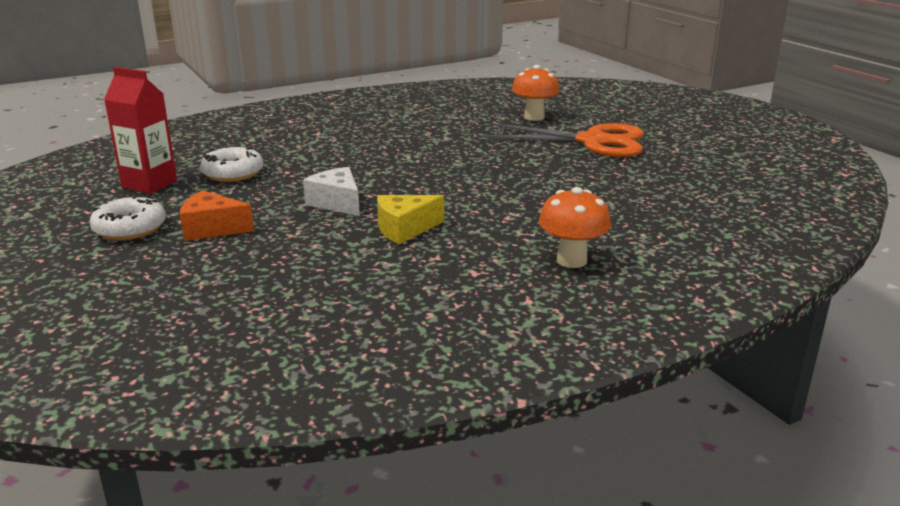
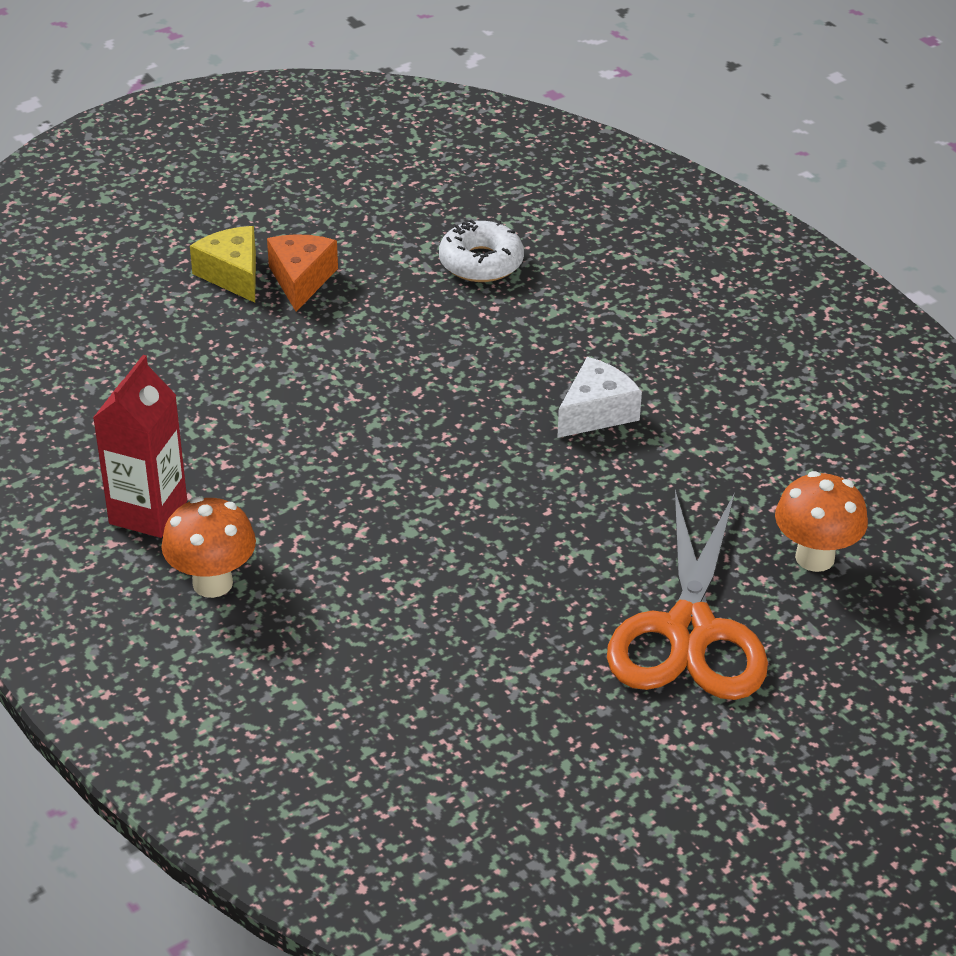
camera: 85 degrees right, 15 degrees up
white donut [90,195,166,240] -> none
red carton [104,67,177,194] -> red carton moved to [93,355,187,538]
white cheese [303,167,360,216] -> white cheese moved to [557,357,642,438]
yellow cheese [377,195,444,244] -> yellow cheese moved to [190,226,256,303]

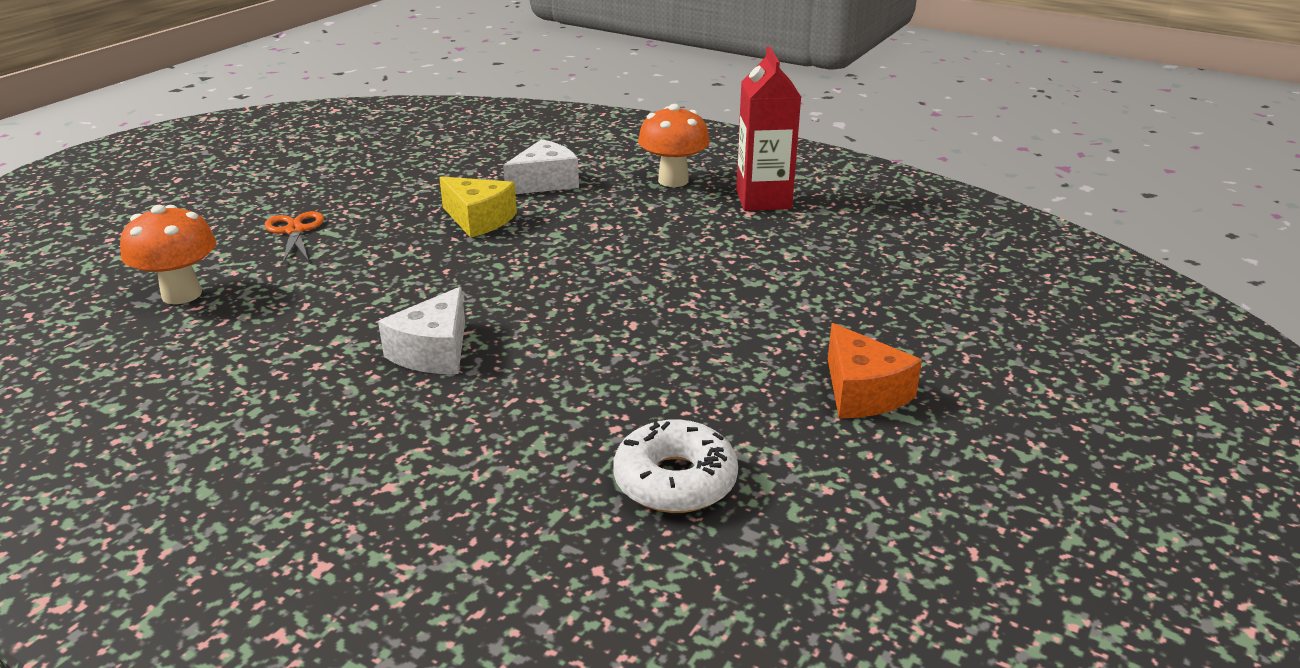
camera: 155 degrees right, 10 degrees down
yellow cheese [190,226,256,303] -> yellow cheese moved to [439,176,517,238]
orange scissors [607,490,768,700] -> orange scissors [265,211,324,263], size x0.45
none -> white cheese [503,139,579,194]

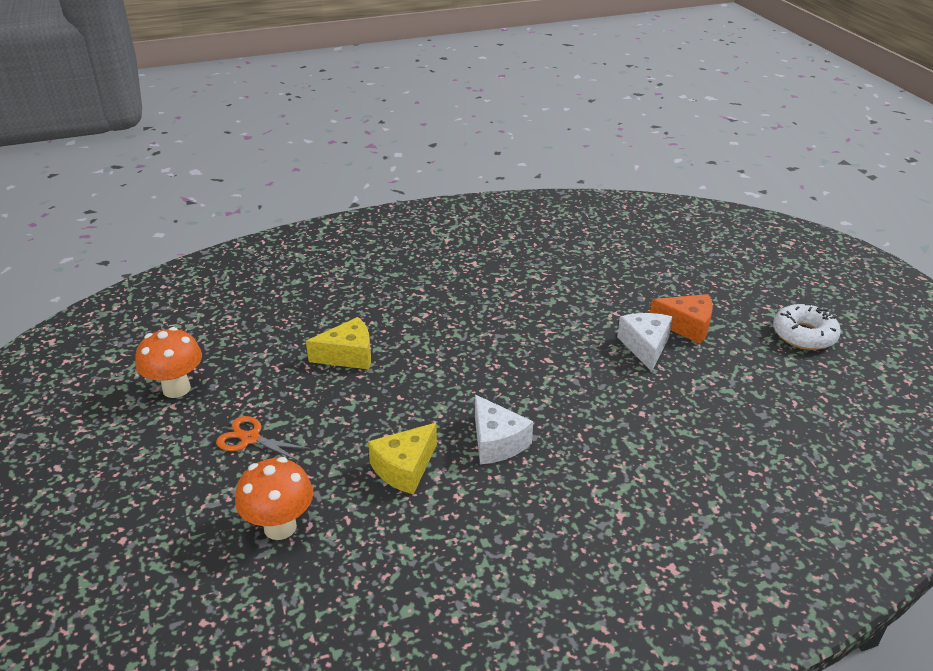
camera: 50 degrees left, 5 degrees up
white cheese [503,139,579,194] -> white cheese moved to [617,313,672,371]
white donut [613,418,738,513] -> white donut moved to [773,303,841,350]
orange mushroom [638,104,710,187] -> orange mushroom moved to [135,327,202,398]
red carton [736,46,801,211] -> none
none -> yellow cheese [368,423,437,495]

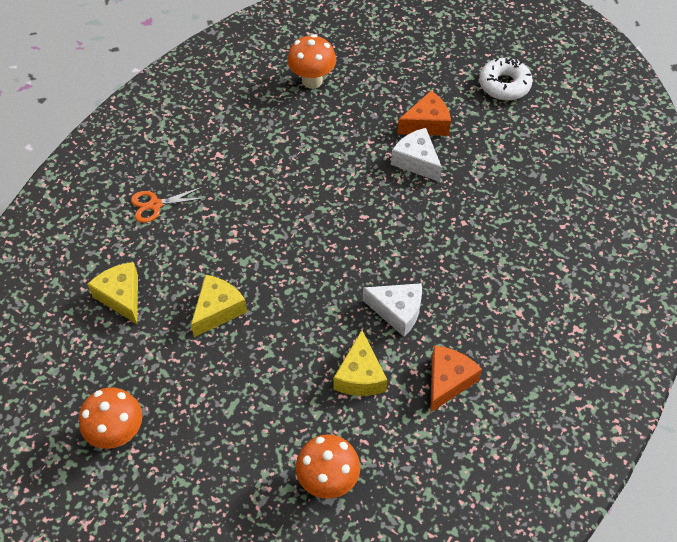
camera: 40 degrees left, 20 degrees up
orange scissors [216,416,311,462] -> orange scissors moved to [131,187,206,223]
none -> yellow cheese [87,262,138,324]
none -> orange mushroom [287,34,336,89]
none -> orange cheese [430,346,482,413]

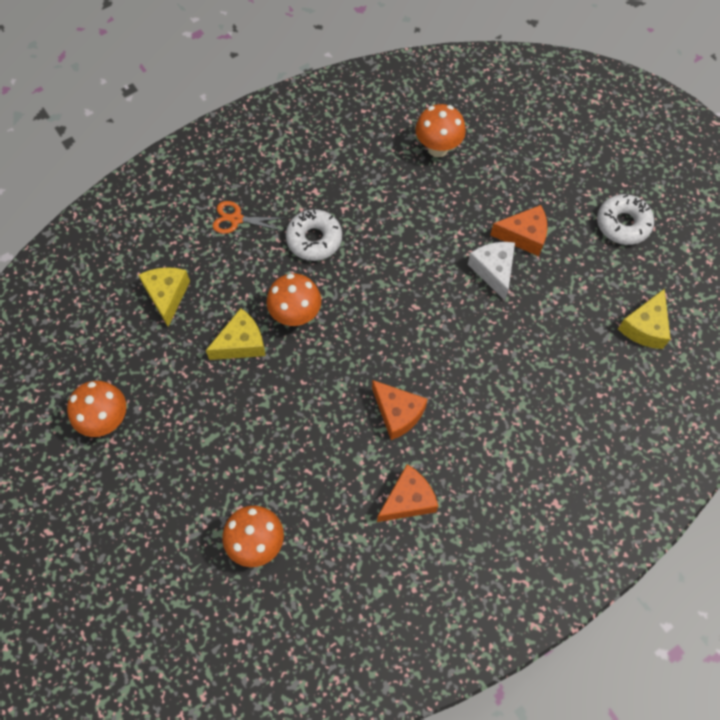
camera: 25 degrees right, 10 degrees up
yellow cheese [333,330,387,396] -> yellow cheese moved to [618,289,670,349]
white cheese [363,283,422,337] -> orange cheese [372,380,428,440]
none -> orange mushroom [267,274,321,326]
none -> white donut [286,209,342,261]

